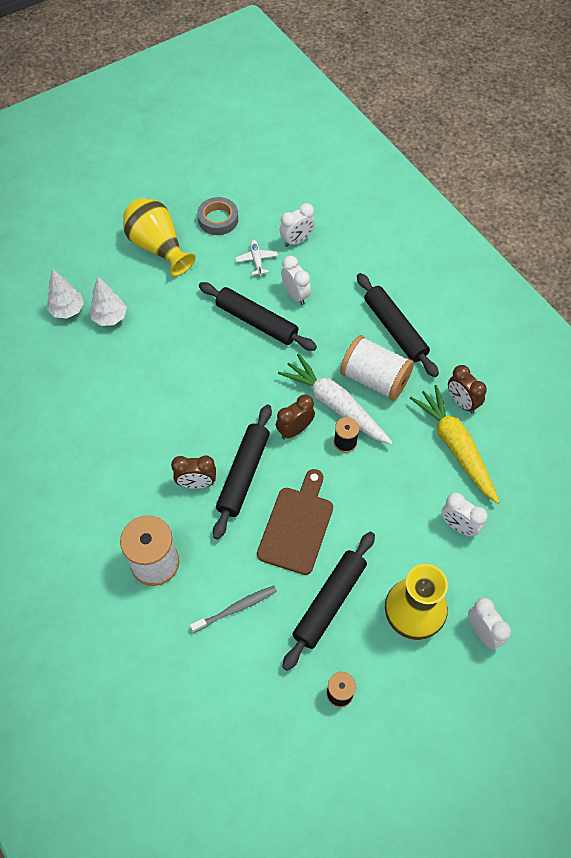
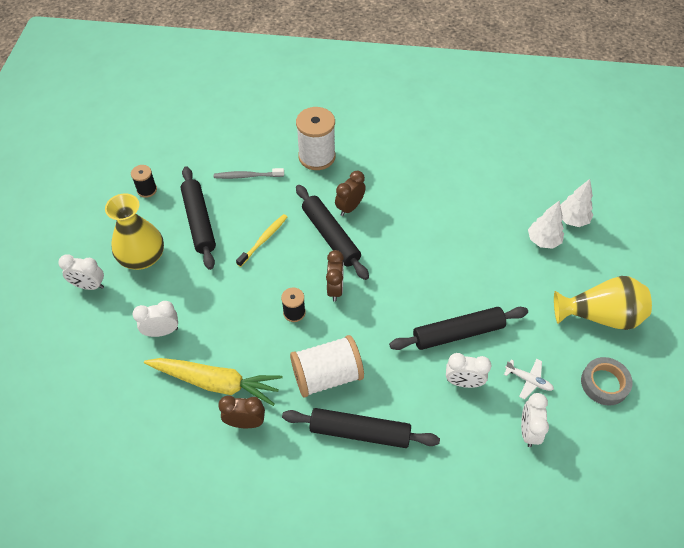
camera: 130 degrees right, 5 degrees down
grey toothbrush [190,586,277,633] -> grey toothbrush turned 75 degrees clockwise [214,168,284,179]
brown cutting board [257,469,333,575] -> yellow toothbrush [236,214,287,267]
white carrot [278,354,393,445] -> none

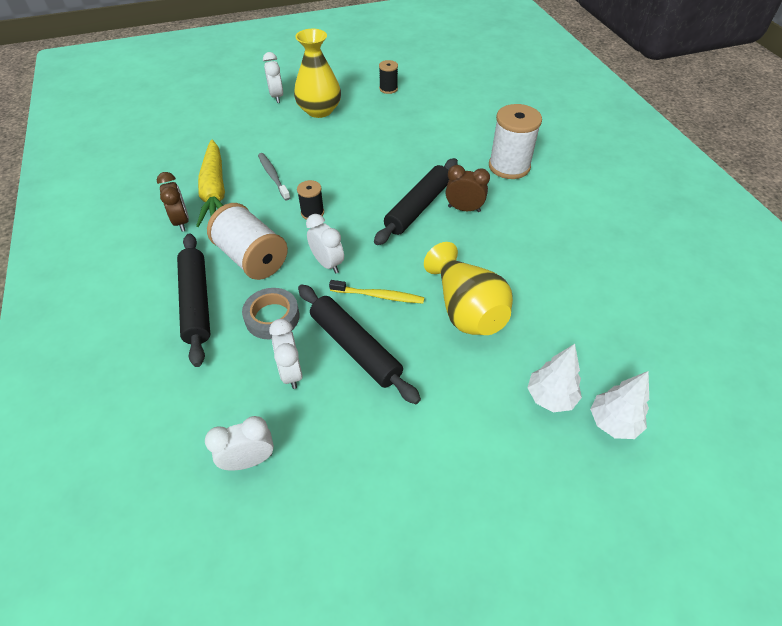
camera: 65 degrees right, 5 degrees down
white clock [133,301,178,337] -> white clock moved to [306,214,344,274]
black rolling pin [181,166,216,270] -> none
grey toothbrush [214,168,284,179] -> grey toothbrush moved to [258,153,290,200]
yellow toothbrush [236,214,287,267] -> yellow toothbrush moved to [329,280,424,303]
brown clock [326,250,344,302] -> none
white plane [504,359,554,400] -> none
yellow vase [554,276,652,330] -> yellow vase moved to [424,242,513,335]
grey tape [581,357,633,406] -> grey tape moved to [242,288,299,339]

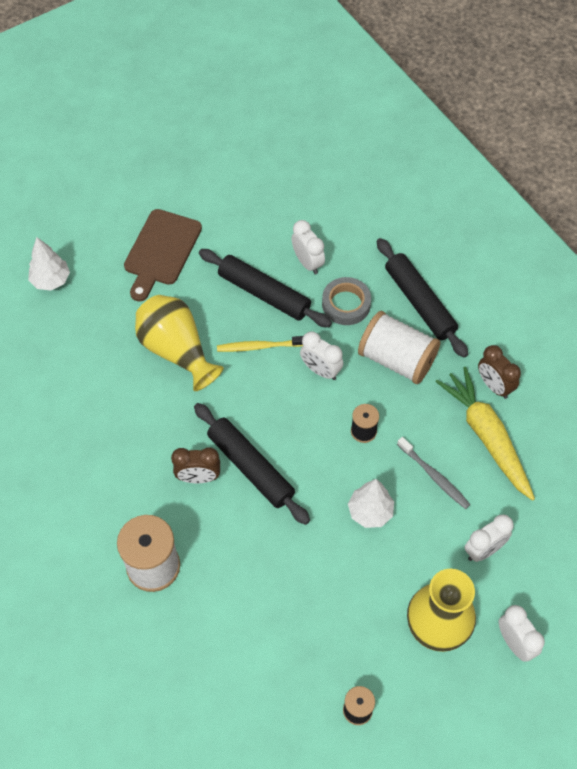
camera: 165 degrees right, 10 degrees up
white clock [205,416,274,471] -> white clock moved to [464,515,513,562]
black rolling pin [374,158,458,245] -> black rolling pin turned 60 degrees counterclockwise [194,403,310,525]
white tree [527,344,582,412] -> white tree moved to [348,479,394,528]
none -> brown cutting board [124,209,202,302]

